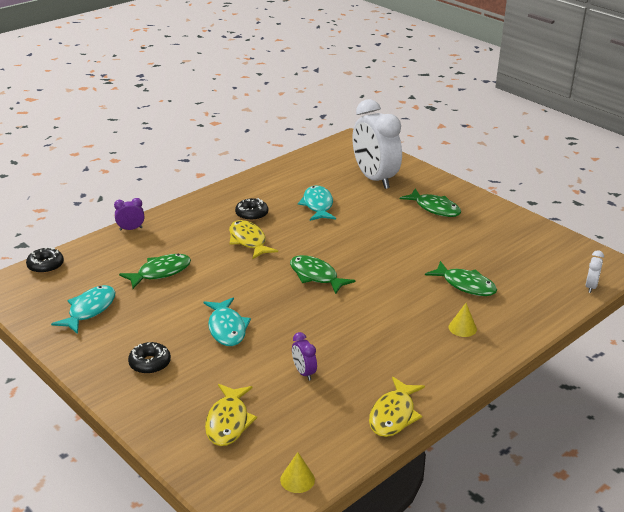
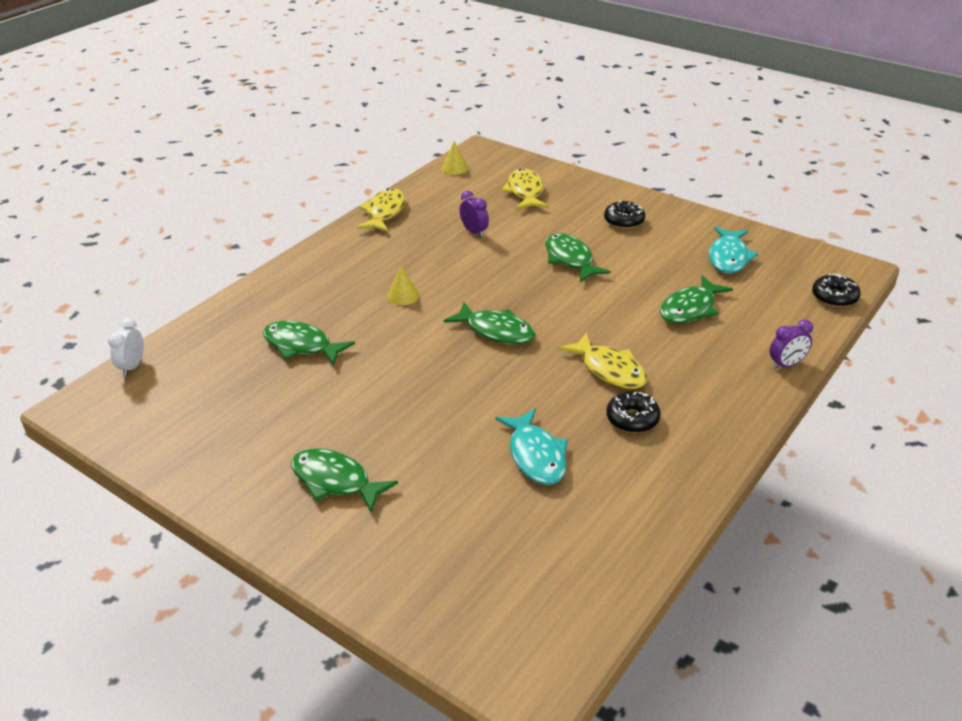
camera: 170 degrees right, 5 degrees up
turquoise fish [203,297,251,346] -> green fish [546,233,611,282]
white clock [352,99,402,189] -> none
yellow cone [449,303,477,337] -> yellow cone moved to [387,266,419,305]

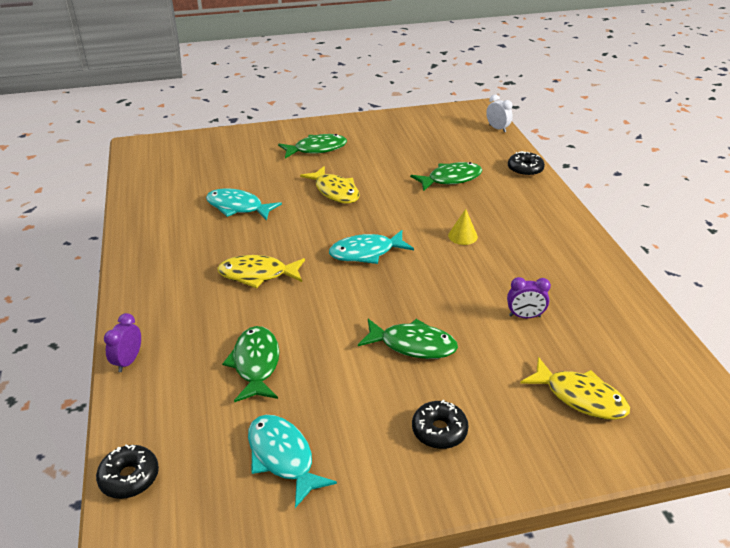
camera: 130 degrees right, 0 degrees up
yellow fish [356,188,405,232] -> yellow fish moved to [300,166,360,204]
yellow cone [442,141,468,175] -> none
green fish [443,302,535,344] -> turquoise fish [329,230,414,264]
black donut [606,392,661,433] -> black donut moved to [508,151,545,177]

